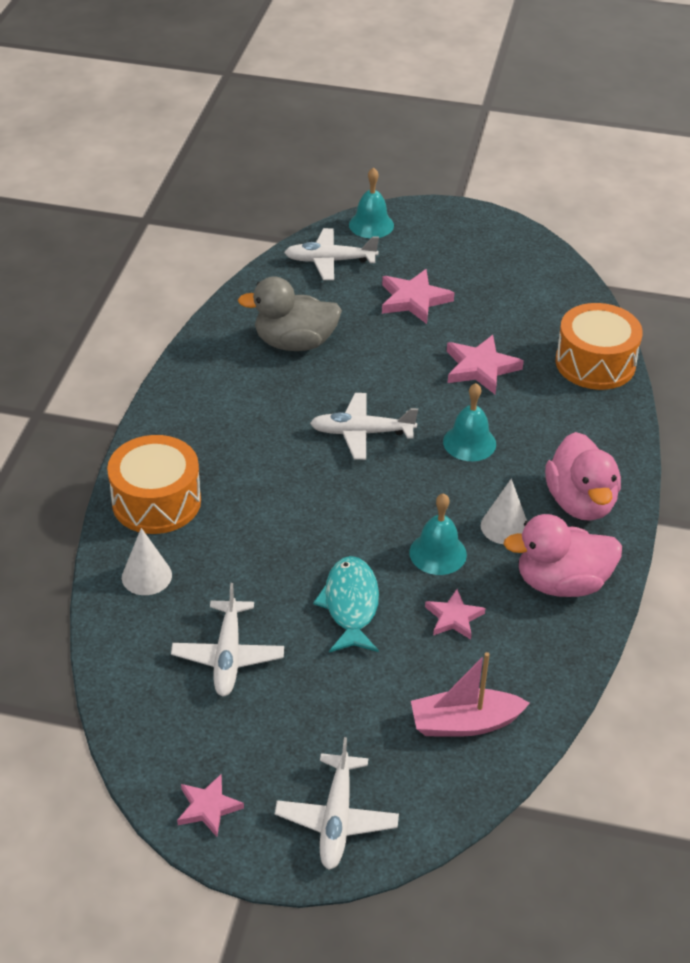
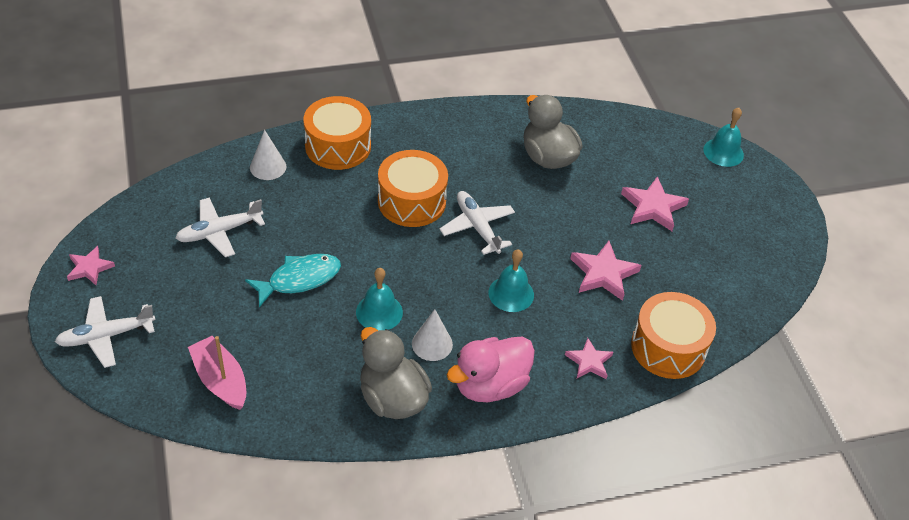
camera: 60 degrees right, 5 degrees up
white plane [284,228,379,280] -> none
pink star [425,589,486,640] -> pink star moved to [565,338,613,379]
pink duck [504,514,622,597] -> grey duck [360,327,432,419]
none -> orange drum [378,150,448,227]

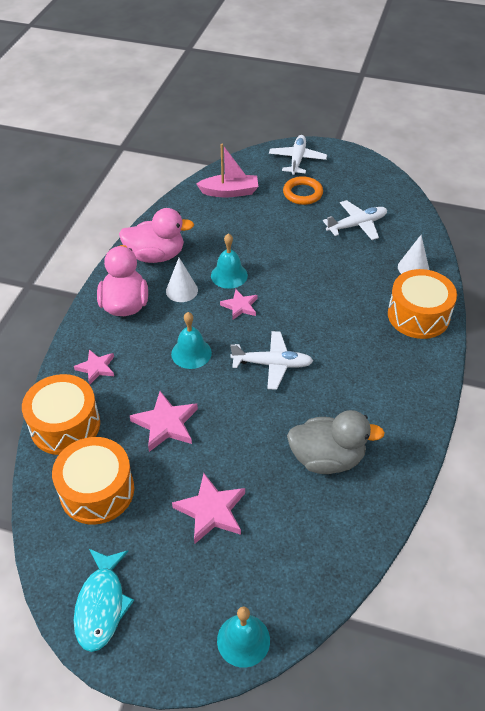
camera: 125 degrees right, 0 degrees up
pink star [67,246,115,285] -> pink star moved to [220,289,258,320]
white plane [176,197,265,257] -> white plane turned 60 degrees clockwise [323,200,387,240]
turquoise fish [245,254,341,308] -> turquoise fish moved to [74,549,134,652]
grey duck [360,327,432,419] -> pink duck [119,208,194,263]
orange drum [378,150,448,227] -> orange drum moved to [52,437,134,525]
none -> orange ring [283,176,323,205]

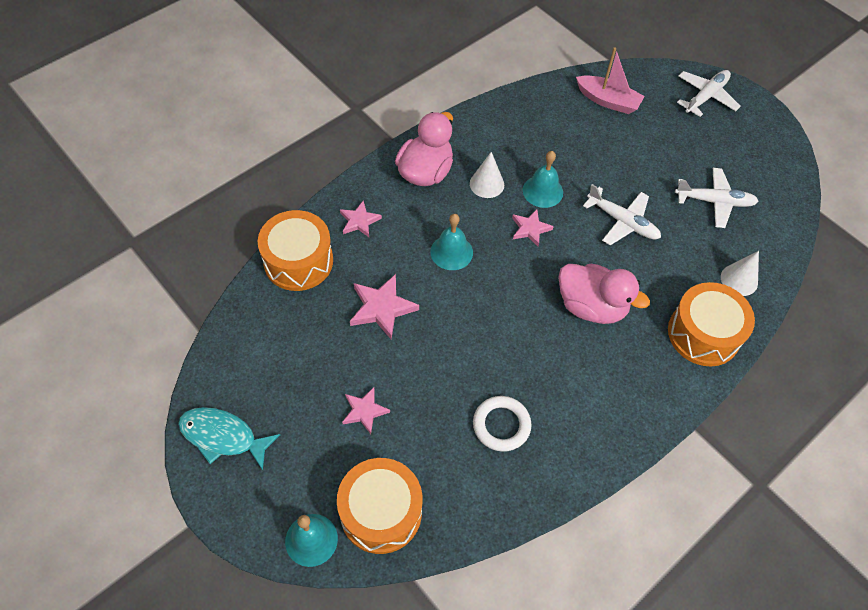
camera: 30 degrees right, 10 degrees up
orange drum [52,437,134,525] -> orange drum moved to [337,458,422,554]
turquoise fish [74,549,134,652] -> turquoise fish turned 75 degrees clockwise [178,407,280,470]
pink duck [119,208,194,263] -> pink duck moved to [558,264,650,324]
pink star [172,473,245,544] -> pink star [342,387,390,434], size x0.64
white plane [230,331,313,390] -> white plane moved to [583,184,661,245]
orange ring [283,176,323,205] -> none
grey duck [287,410,385,474] -> white ring [473,396,531,452]

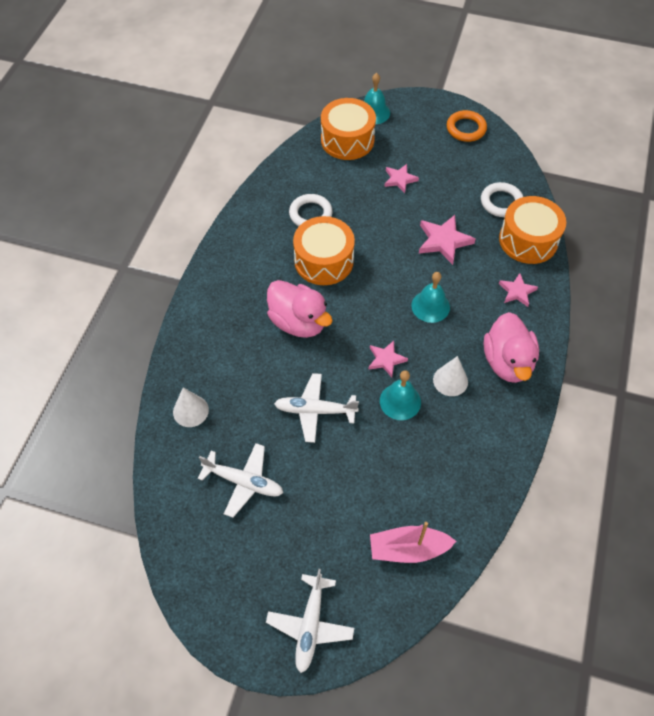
camera: 150 degrees right, 0 degrees up
turquoise fish [178,407,280,470] -> orange ring [447,110,487,142]
pink duck [558,264,650,324] -> pink duck turned 135 degrees counterclockwise [267,280,333,338]
orange drum [668,282,755,366] -> orange drum moved to [293,216,355,285]
white plane [675,168,759,228] -> white plane turned 135 degrees counterclockwise [198,443,283,518]
none -> white ring [481,182,523,217]

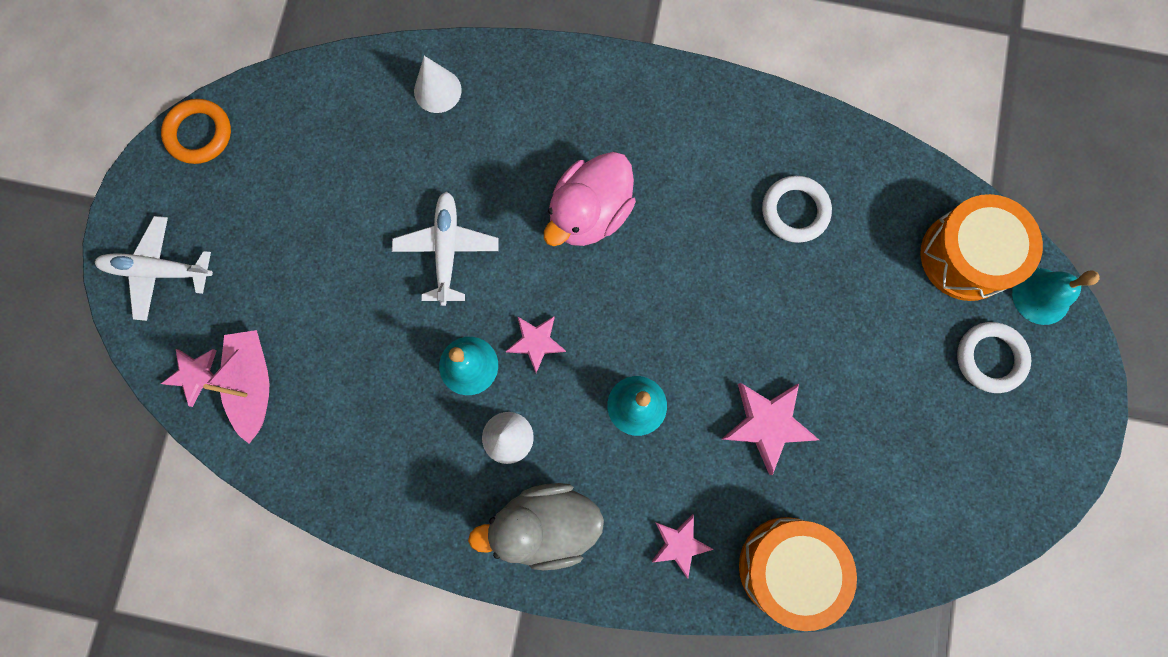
camera: 85 degrees right, 20 degrees up
white plane [198,443,283,518] -> none
orange drum [293,216,355,285] -> none
pink star [384,164,419,193] -> pink star moved to [161,349,217,407]
orange ring [447,110,487,142] -> orange ring moved to [161,99,231,164]
white ring [481,182,523,217] -> white ring moved to [957,322,1031,393]
pink duck [484,312,539,383] -> grey duck [468,483,604,570]

